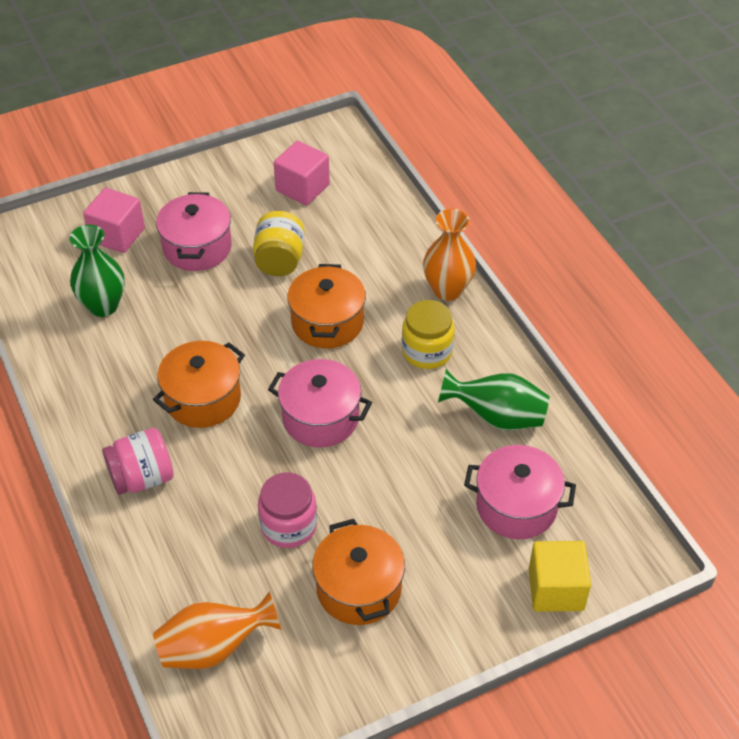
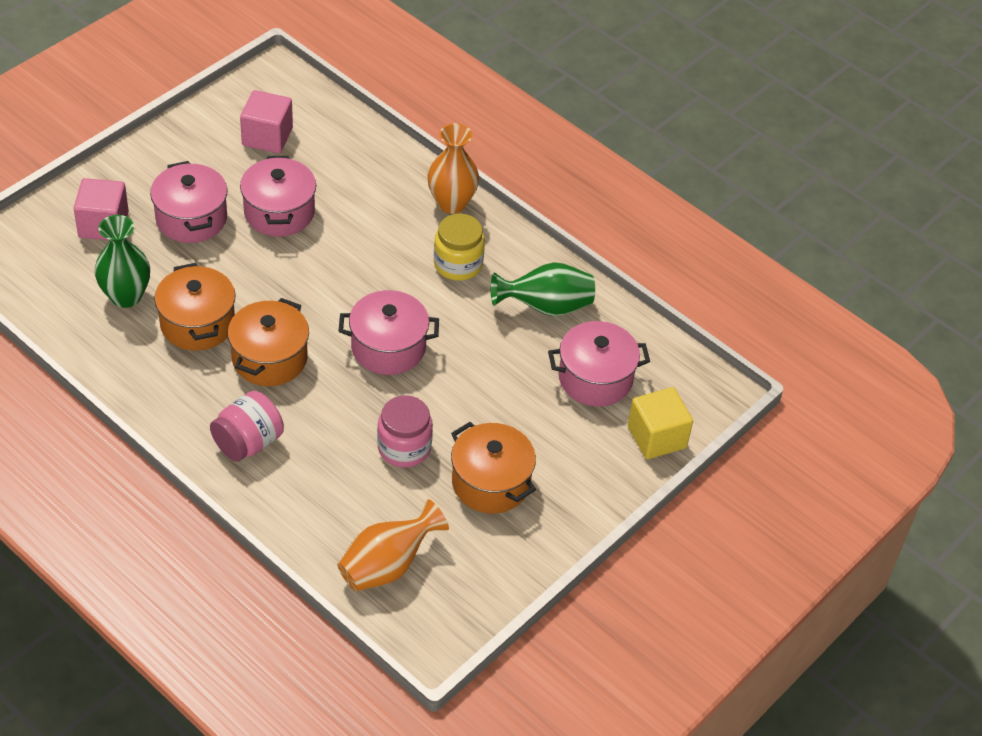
camera: 25 degrees left, 0 degrees up
yellow jar [253,211,305,276] -> pink pot [240,156,316,237]
orange pot [287,264,366,349] -> orange pot moved to [154,263,235,351]

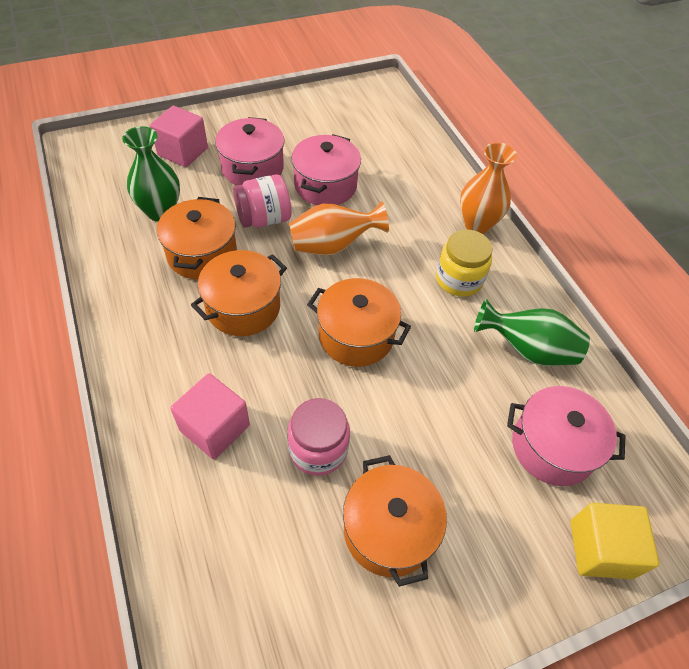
camera: 25 degrees right, 5 degrees up
pink jar [210,391,284,462] -> pink jar moved to [233,174,291,228]
pink cube [240,90,293,153] -> pink cube moved to [170,373,250,460]
orange vase [338,499,449,591] -> orange vase moved to [289,201,389,256]
pink pot [339,290,439,375] -> orange pot [307,278,411,367]

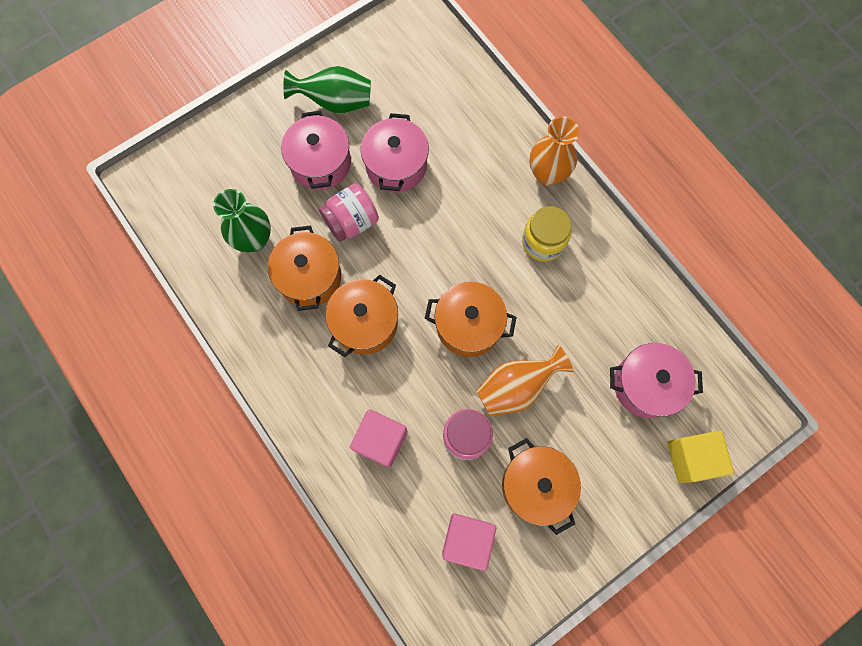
camera: 10 degrees left, 20 degrees up
pink cube [150,106,208,167] -> pink cube moved to [442,513,496,571]
orange vase [289,201,389,256] -> orange vase moved to [476,345,574,416]
green vase [474,299,590,366] -> green vase moved to [283,66,371,114]

